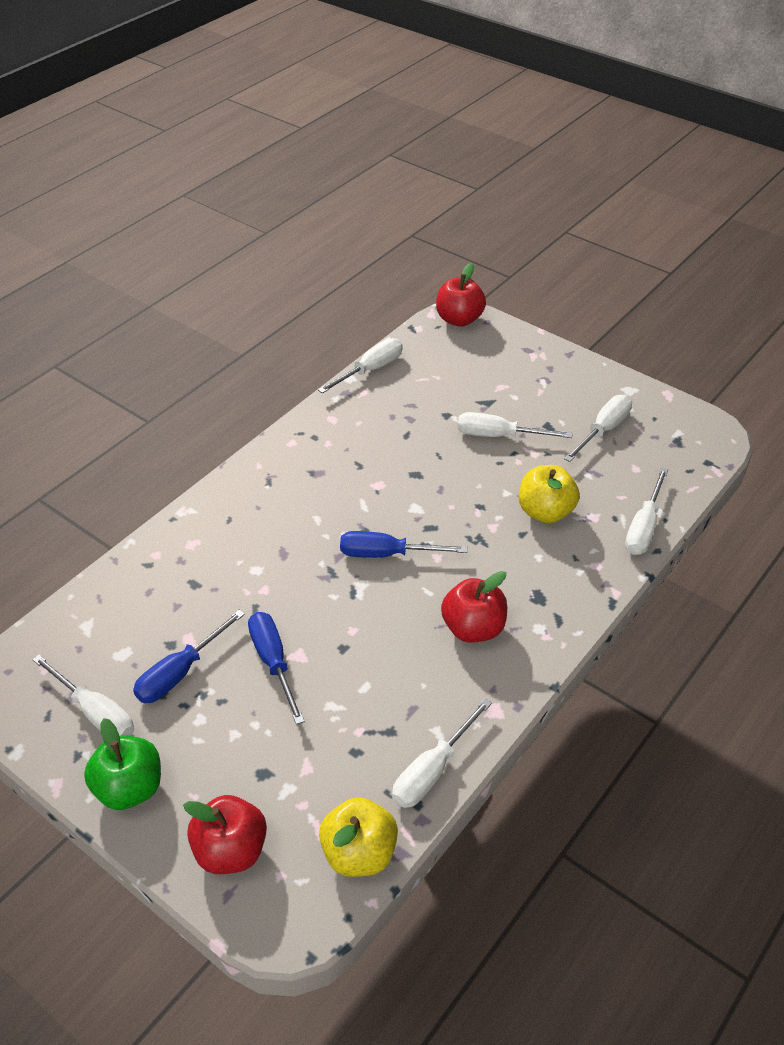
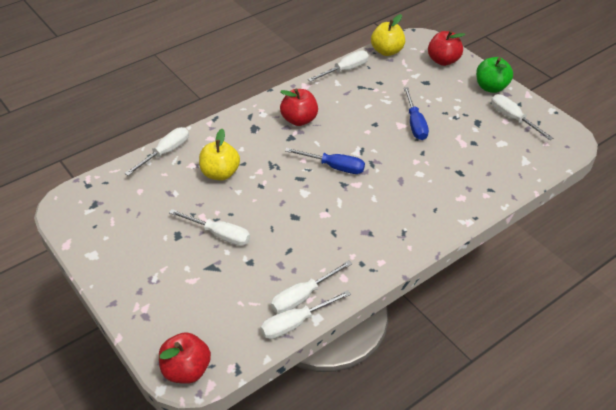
camera: 165 degrees left, 0 degrees up
blue screwdriver [133,610,245,703] -> none
white screwdriver [564,394,632,462] -> white screwdriver moved to [271,260,352,313]

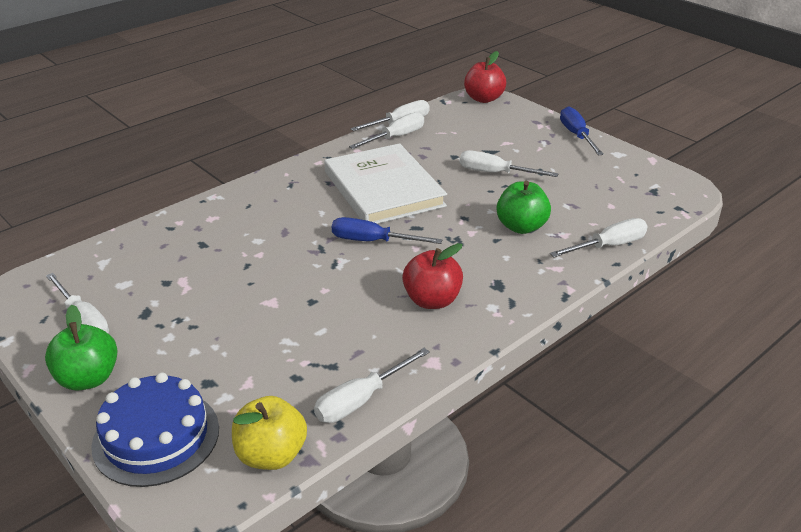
camera: 175 degrees right, 10 degrees down
white screwdriver [125,127,189,176] -> white screwdriver turned 150 degrees counterclockwise [550,218,648,257]
yellow apple [199,129,240,180] -> green apple [496,181,551,234]
blue screwdriver [404,87,429,140] -> blue screwdriver moved to [560,106,604,155]
red apple [428,30,465,66] -> blue cake [91,372,219,487]
none -> white book [324,143,447,224]

